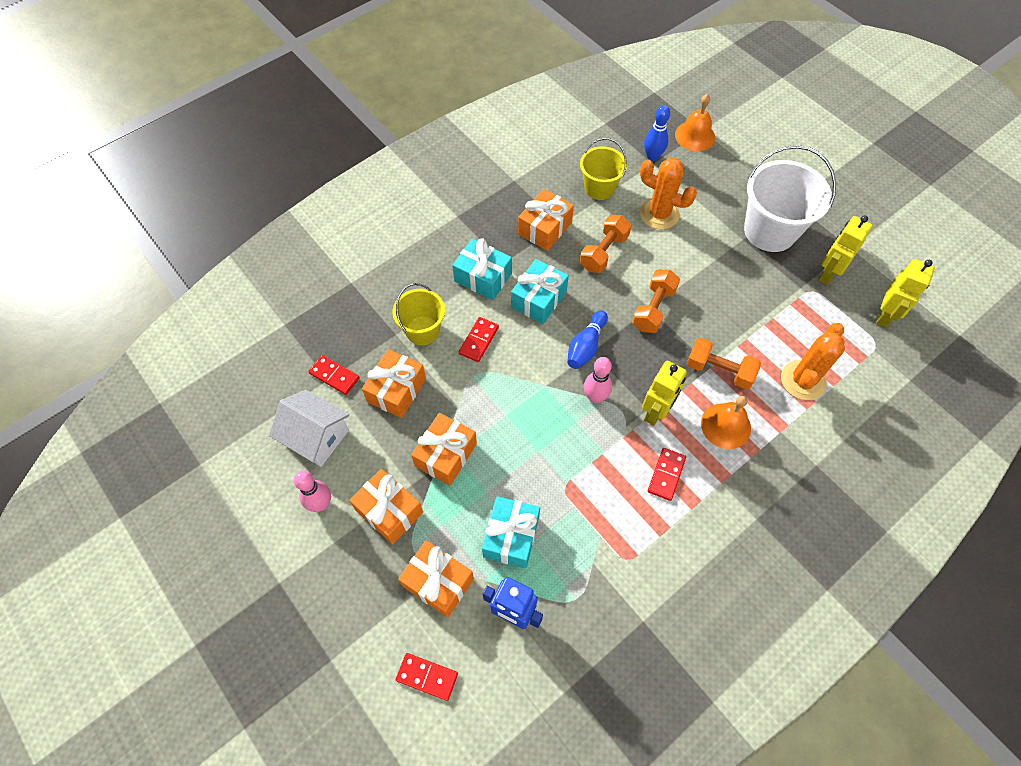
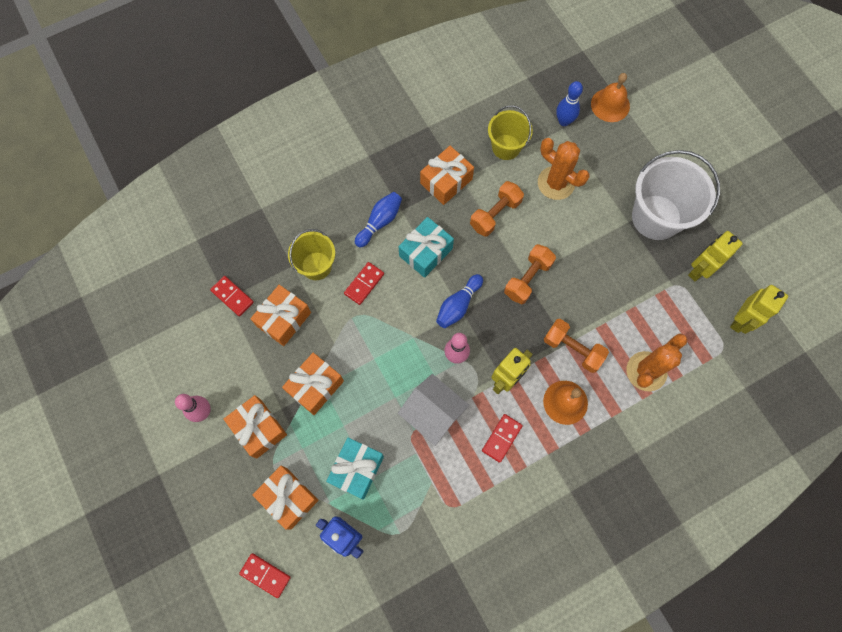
camera: 10 degrees right, 10 degrees up
white house [269,390,349,467] -> white house moved to [398,374,469,446]
turquoise gift [452,238,512,300] -> blue bowling pin [355,192,402,248]

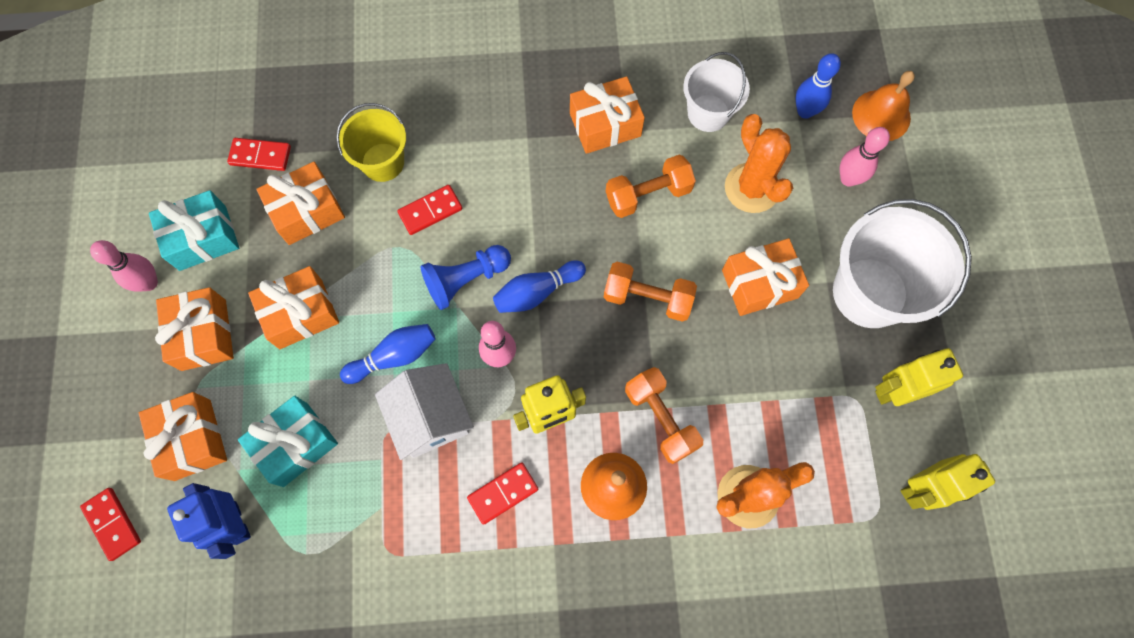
camera: 25 degrees right, 0 degrees up
red domino [210,276,254,316] -> red domino turned 60 degrees counterclockwise [227,138,291,171]
blue bowling pin [355,192,402,248] -> blue bowling pin moved to [340,324,436,384]
turquoise gift [398,217,454,278] -> turquoise gift moved to [149,190,239,271]
yellow bucket [488,106,533,160] -> white bucket [683,52,750,132]
orange dumbbell [504,244,556,304] -> orange dumbbell turned 45 degrees clockwise [604,262,697,322]
none -> blue pawn [421,245,511,310]
none -> orange gift [722,238,809,316]
none -> pink bowling pin [840,127,890,187]

